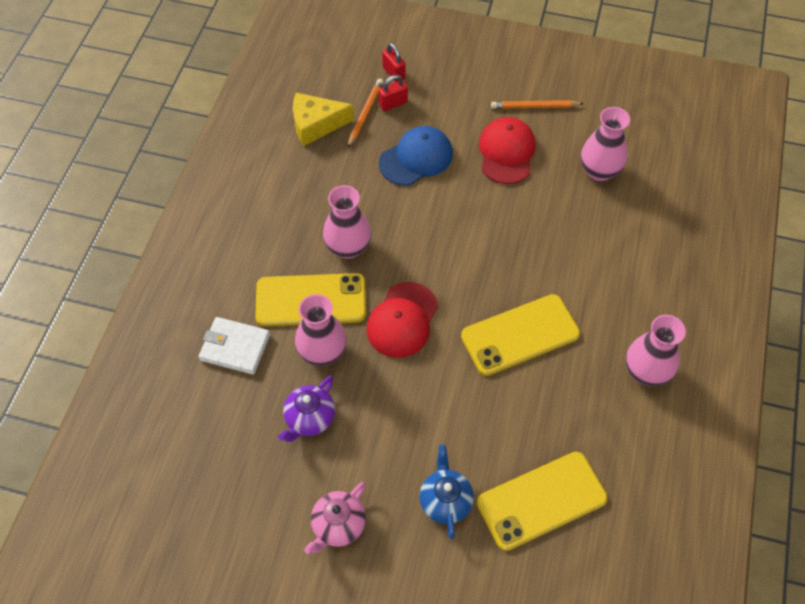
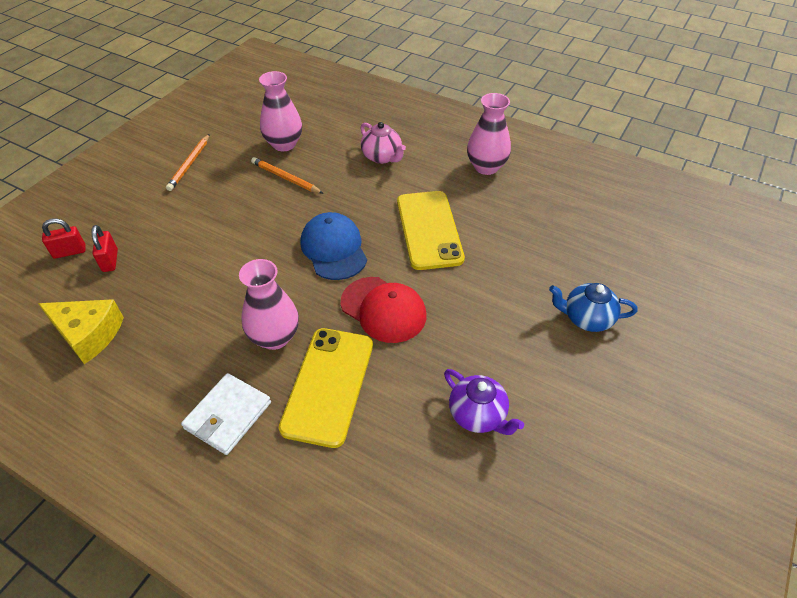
camera: 75 degrees left, 10 degrees down
white wallet [199,317,270,375] -> white wallet moved to [181,373,271,455]
yellow cheese [293,93,354,146] -> yellow cheese turned 75 degrees counterclockwise [38,299,124,364]
pink vase [295,294,347,366] -> none
pink teapot [304,482,366,554] -> pink teapot moved to [360,122,406,164]
orange pencil [348,79,383,148] -> orange pencil moved to [251,157,324,194]
blue cap [379,126,453,186] -> blue cap moved to [300,212,367,280]
yellow phone [477,452,608,551] -> none
red cap [479,117,536,184] -> none

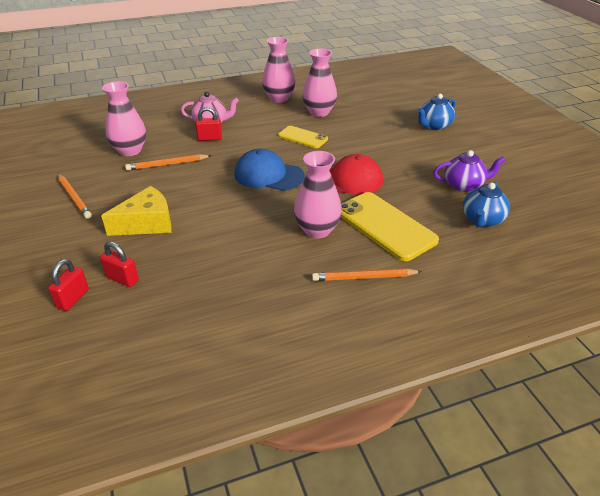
camera: 50 degrees left, 10 degrees down
yellow cheese [38,299,124,364] -> yellow cheese moved to [101,186,172,236]
white wallet [181,373,271,455] -> orange pencil [312,268,422,281]
yellow phone [397,191,465,270] -> yellow phone [278,126,328,148], size x0.58
none -> red padlock [195,107,222,141]
none -> pink vase [302,49,337,117]
none -> blue teapot [463,182,510,227]

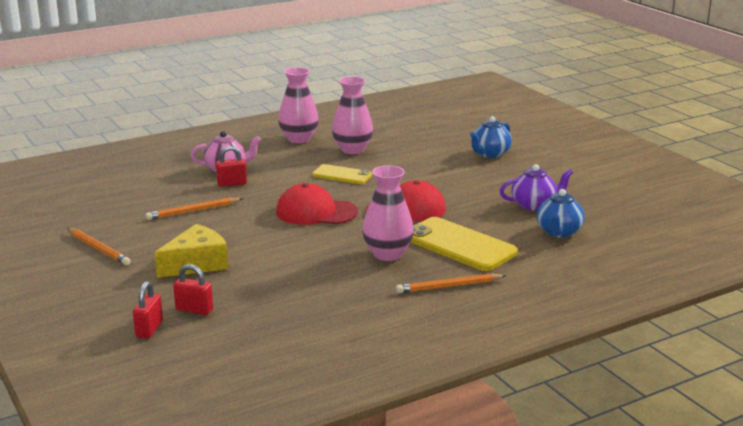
camera: 10 degrees left, 15 degrees down
pink vase [102,81,146,156] -> none
blue cap [235,148,305,191] -> red cap [276,183,358,225]

